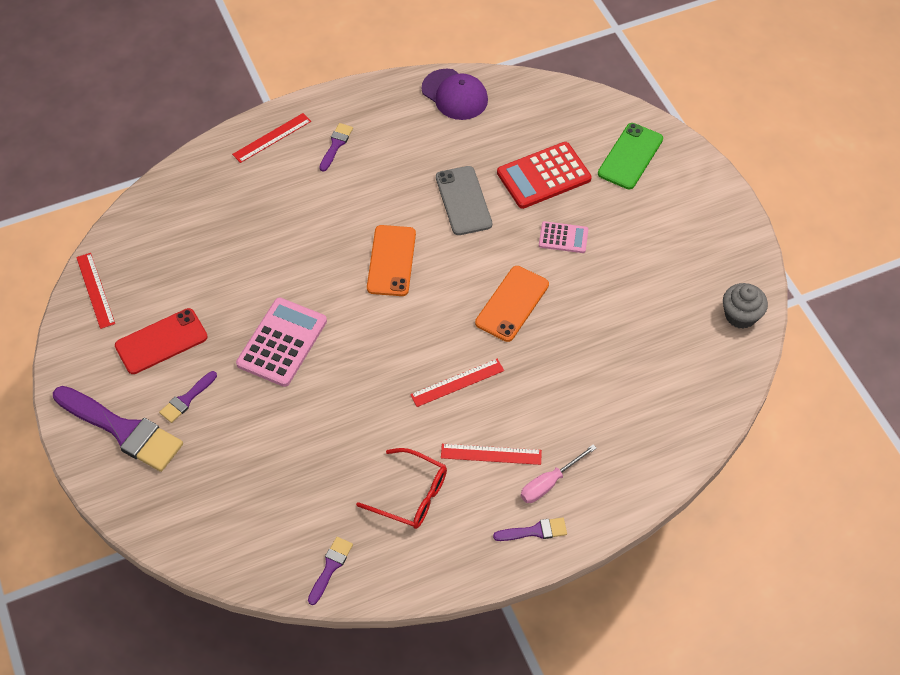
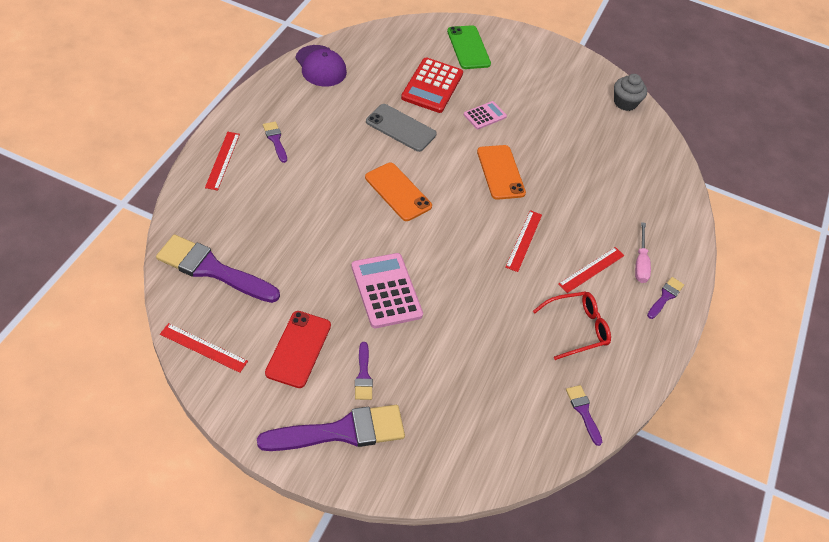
camera: 50 degrees left, 5 degrees down
purple cap [422,69,488,120] -> purple cap turned 60 degrees clockwise [295,45,347,86]
none -> purple brush [156,234,280,303]

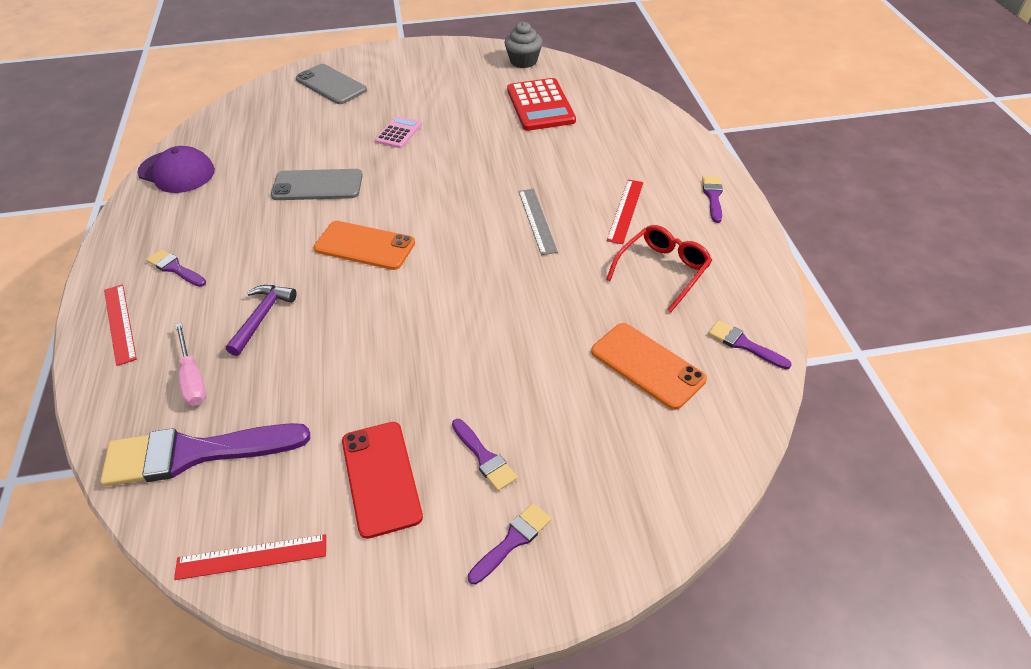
camera: 25 degrees left, 5 degrees down
purple brush [257,405,405,451] -> purple brush [468,503,551,584], size x0.48
pink calculator [351,253,423,328] -> none
red calculator [401,57,463,113] -> red calculator moved to [507,78,576,131]
green phone [447,25,491,69] -> grey phone [296,64,367,104]
orange phone [477,145,526,200] -> orange phone moved to [591,323,707,410]
red ruler [505,210,542,272] -> grey ruler [518,189,558,255]
pink screwdriver [635,222,651,283] -> pink screwdriver moved to [175,322,206,406]
none -> purple hammer [226,285,297,356]

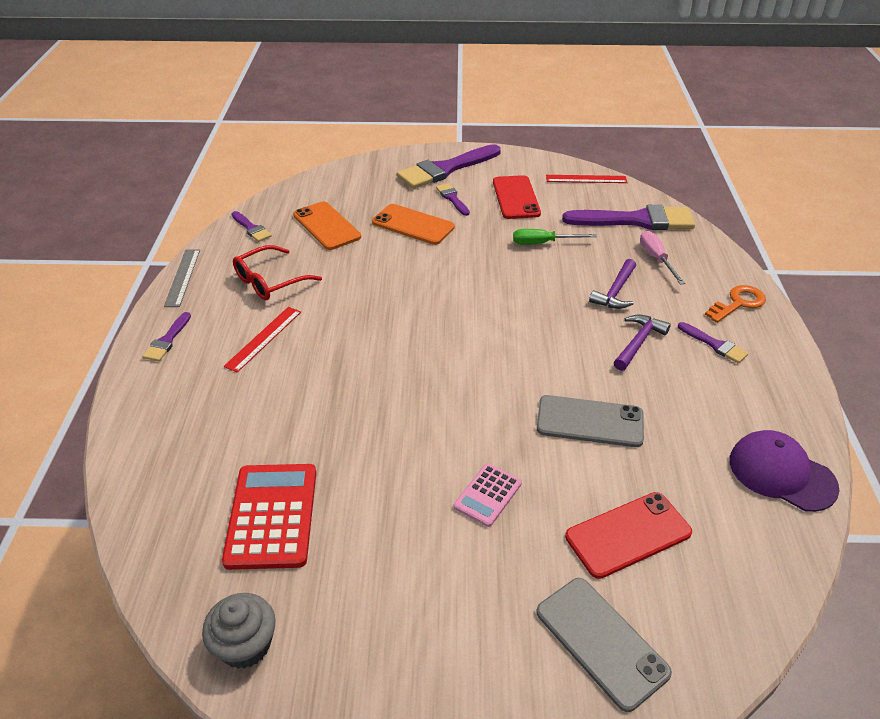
camera: 170 degrees left, 5 degrees down
red ruler [104,284,137,366] -> orange key [705,285,766,323]
orange phone [314,221,415,270] -> orange phone moved to [372,204,455,245]
purple brush [468,503,551,584] -> purple brush [397,144,501,189], size x2.10
grey ruler [518,189,558,255] -> grey ruler moved to [164,249,200,307]
none -> green screwdriver [513,229,597,245]
none -> red phone [565,492,692,579]
none -> purple hammer [614,315,671,371]

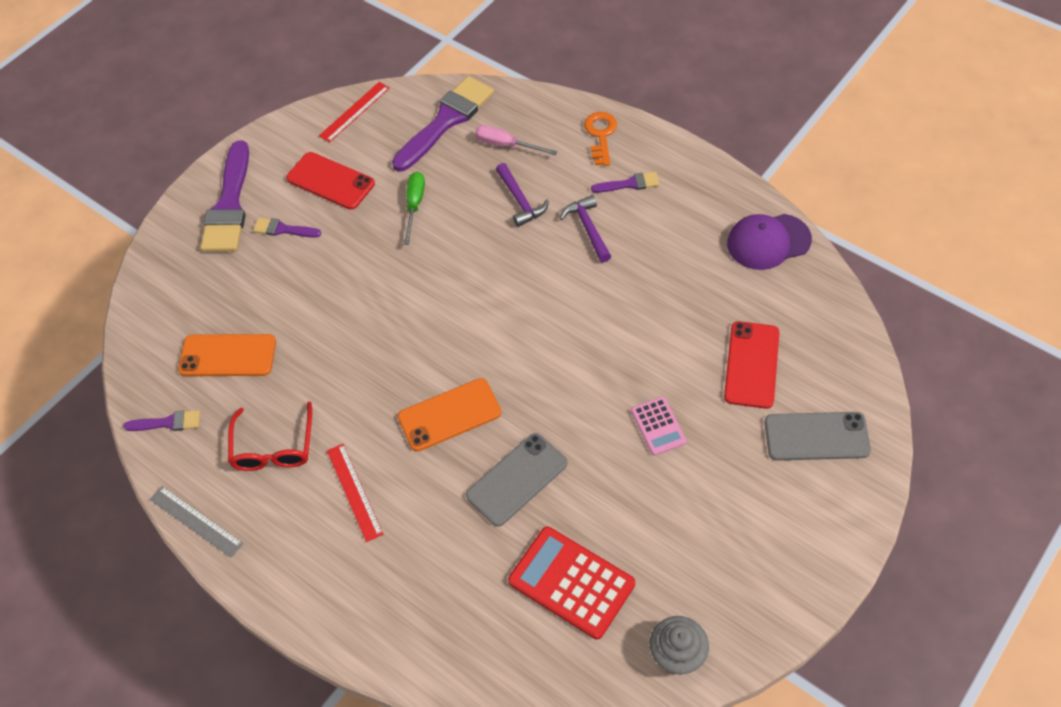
camera: 50 degrees left, 15 degrees up
purple brush [142,312,191,361] -> none
orange phone [372,204,455,245] -> orange phone moved to [398,378,502,452]
green screwdriver [513,229,597,245] -> green screwdriver turned 150 degrees clockwise [404,172,425,245]
grey phone [537,395,644,447] -> grey phone moved to [466,433,567,527]

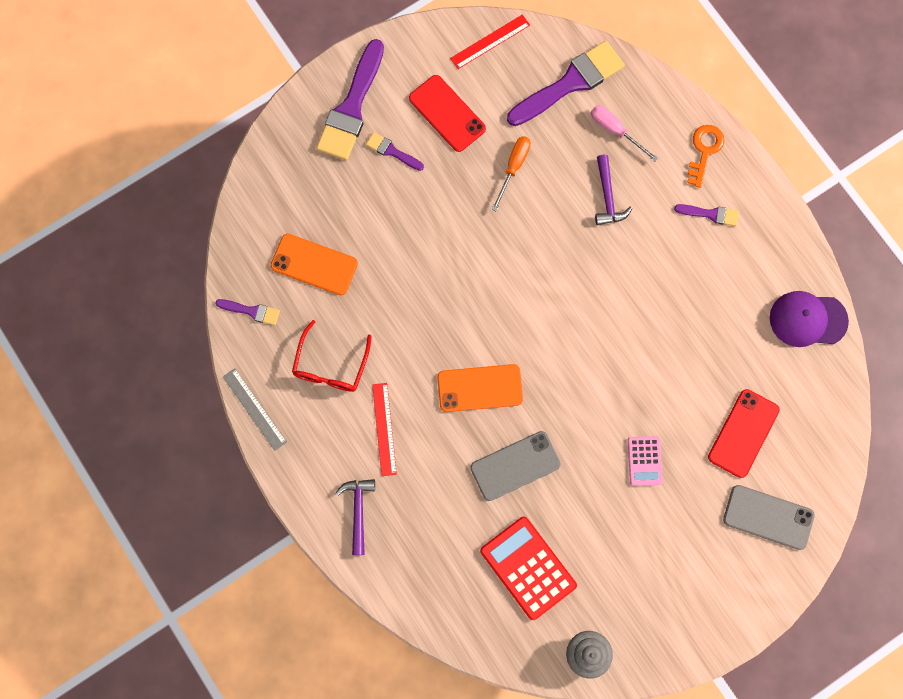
camera: 15 degrees right, 20 degrees up
green screwdriver [404,172,425,245] -> orange screwdriver [492,136,531,211]
purple hammer [559,195,611,263] -> purple hammer moved to [335,479,375,555]

